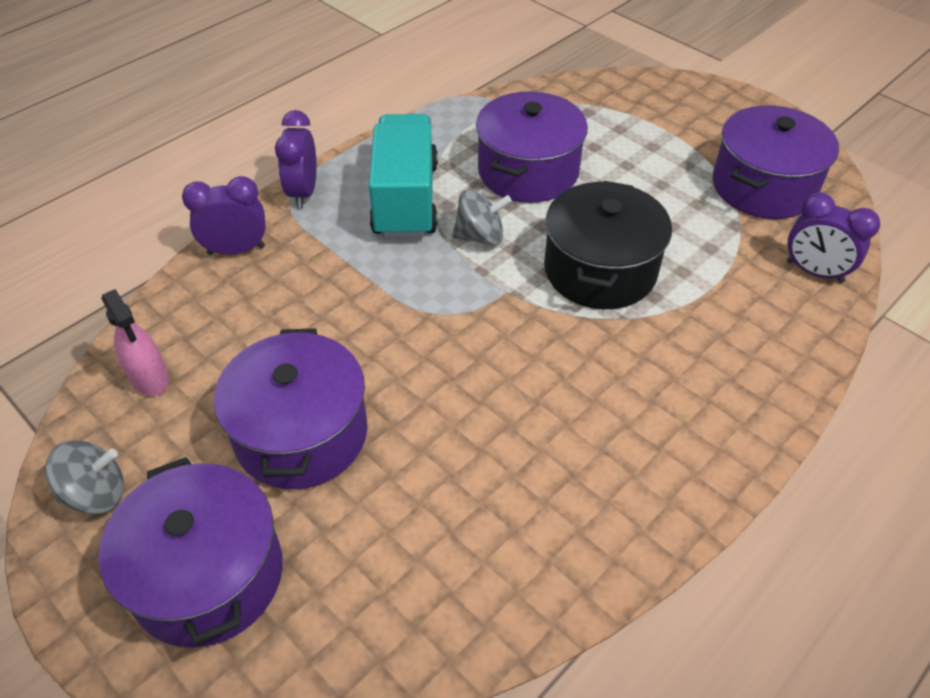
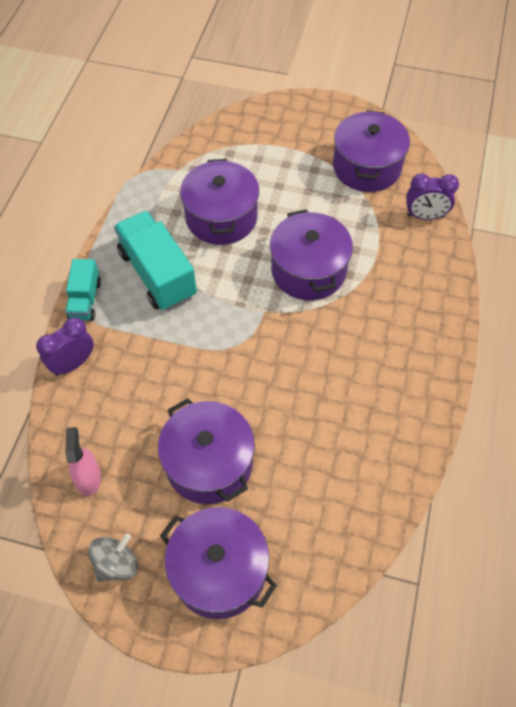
camera: 30 degrees left, 10 degrees up
pink spray bottle [101,289,169,396] -> pink spray bottle turned 120 degrees counterclockwise [65,427,101,496]
purple clock [275,110,316,208] -> turquoise truck [65,259,101,320]
grey spinning top [452,189,512,246] -> none
black pot [544,181,672,309] -> purple pot [270,209,353,300]

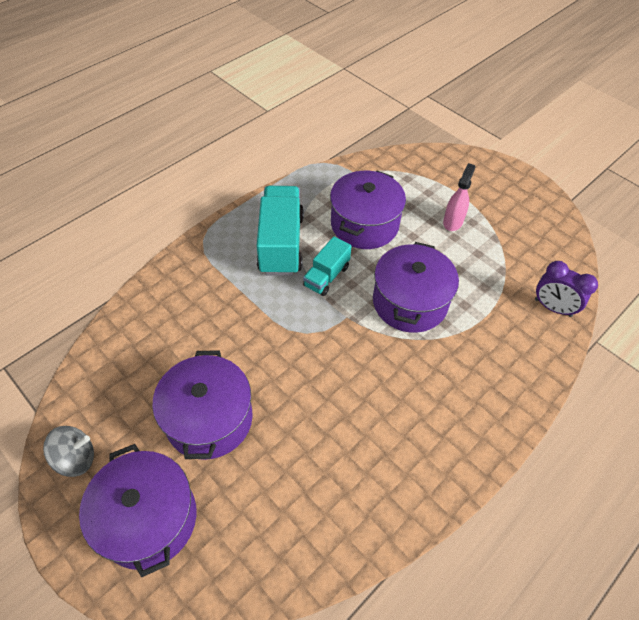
camera: 30 degrees right, 5 degrees down
purple clock [36,317,94,376] -> none
turquoise truck [65,259,101,320] -> turquoise truck moved to [303,236,351,296]
pink spray bottle [65,427,101,496] -> pink spray bottle moved to [443,163,475,231]
purple pot [333,110,410,192] -> none

